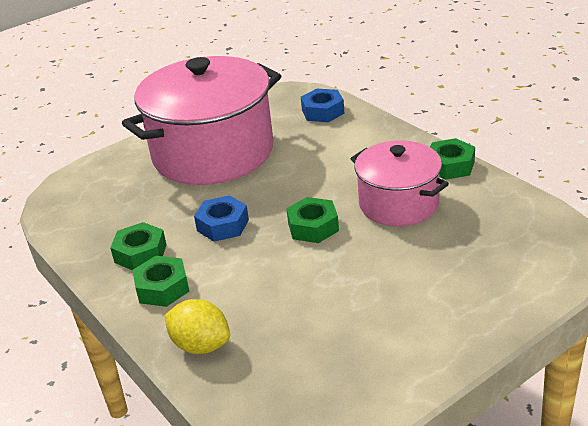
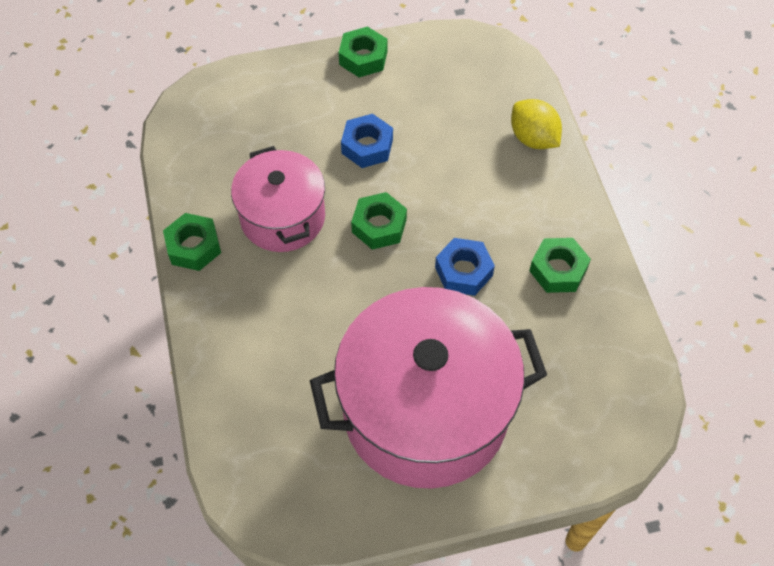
camera: 160 degrees left, 25 degrees up
green nut [133,256,190,307] -> green nut moved to [339,26,387,77]
blue nut [301,89,344,122] -> blue nut moved to [341,114,393,168]

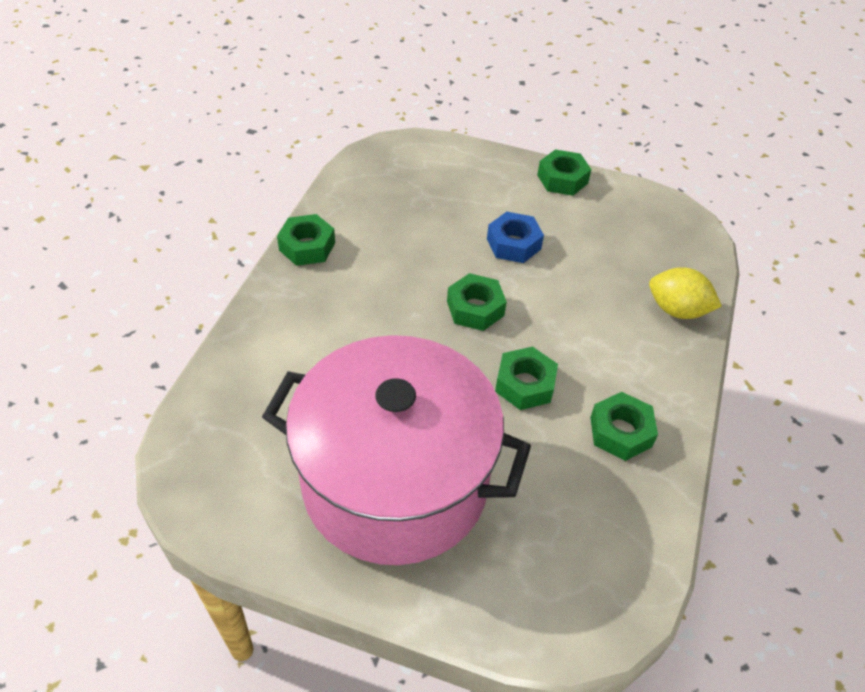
camera: 30 degrees right, 10 degrees down
pink pot [231,146,325,252] -> none
blue nut [435,238,495,296] -> green nut [495,346,558,410]
yellow lemon [511,99,562,149] -> yellow lemon turned 60 degrees counterclockwise [649,267,722,319]

